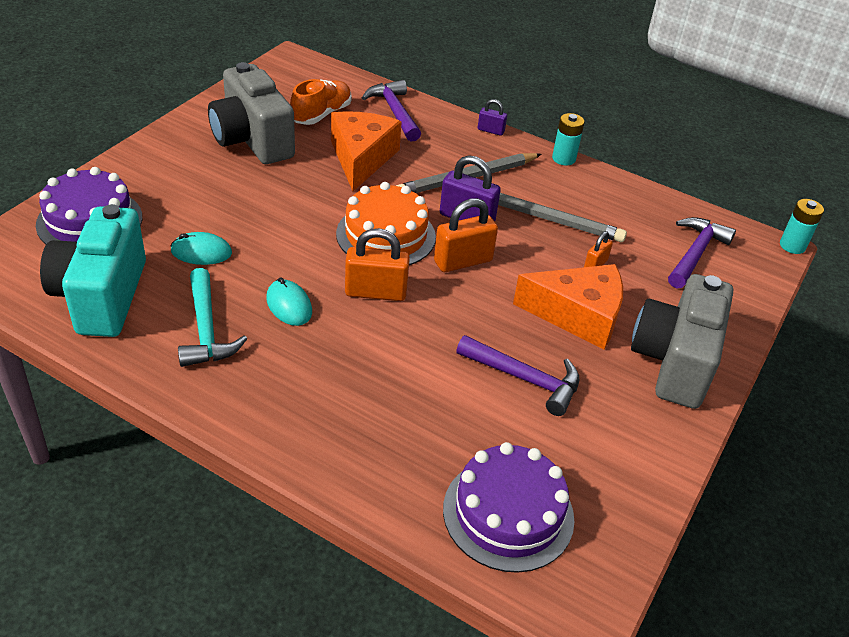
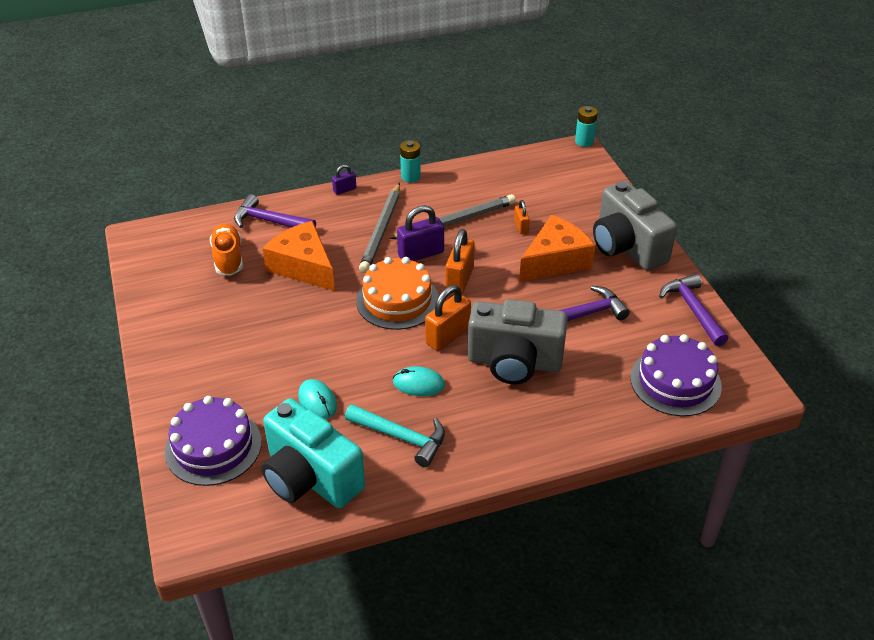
camera: 45 degrees left, 0 degrees up
turquoise mouse [171,232,232,265] -> turquoise mouse turned 75 degrees counterclockwise [298,379,337,419]
grey camera [208,62,295,164] -> grey camera moved to [468,299,568,384]
purple hammer [668,217,736,288] -> purple hammer moved to [659,274,728,346]

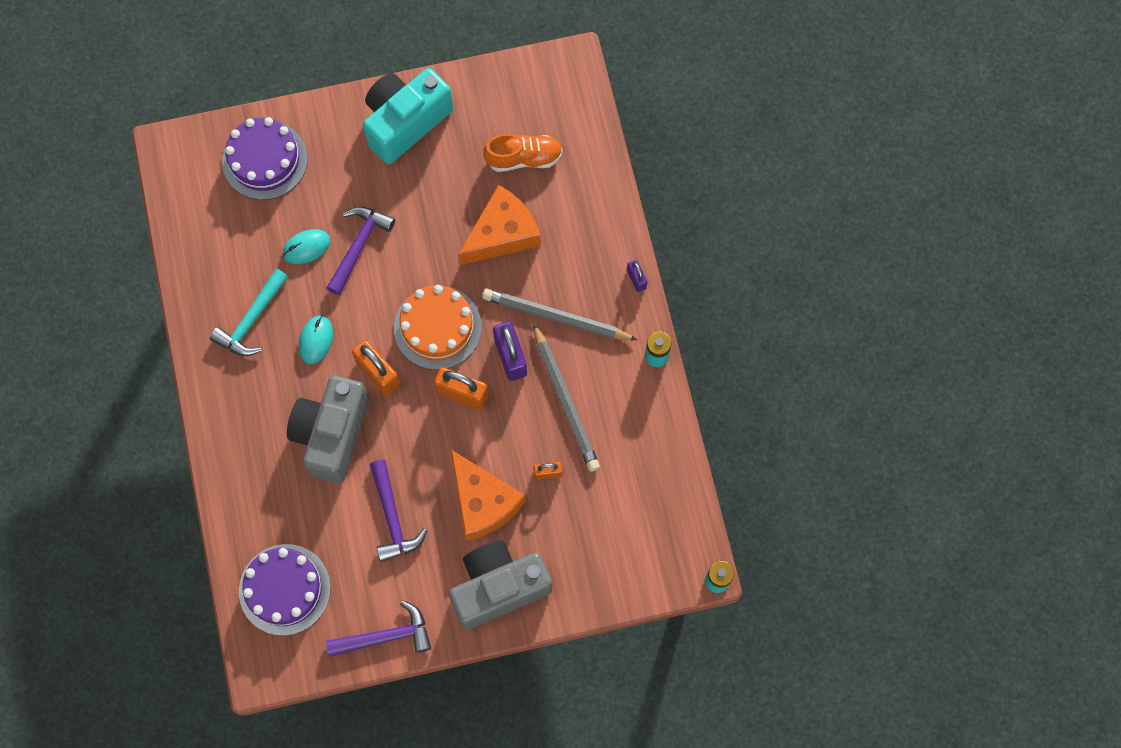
camera: 95 degrees right, 30 degrees up
purple hammer [234,194,316,228] -> purple hammer moved to [326,207,395,295]
turquoise camera [261,398,365,508] -> turquoise camera moved to [363,68,453,164]

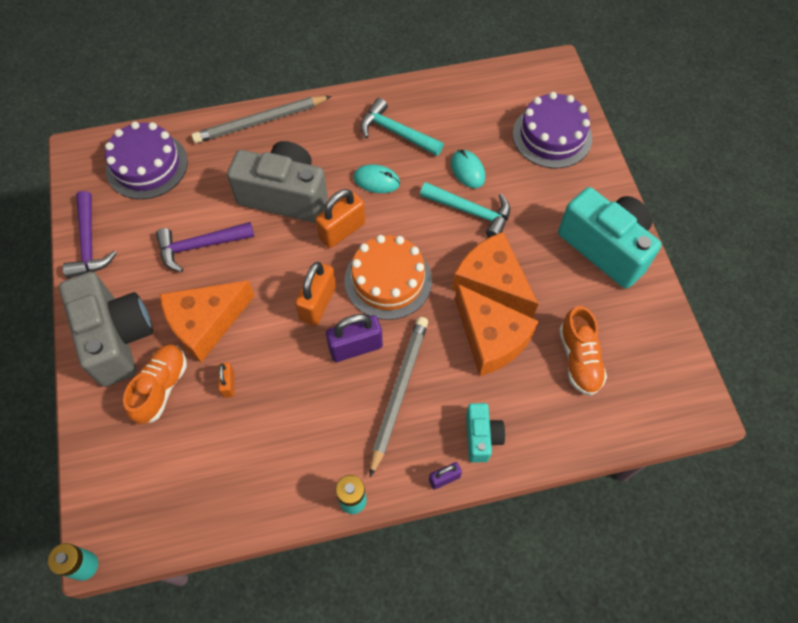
camera: 90 degrees right, 10 degrees down
purple hammer [326,207,395,295] -> turquoise hammer [420,182,510,237]
grey pencil [533,323,600,472] -> grey pencil moved to [192,96,332,143]
none -> orange shoe [123,344,187,424]
none -> orange cheese [452,232,538,318]
none -> turquoise camera [466,403,505,462]

